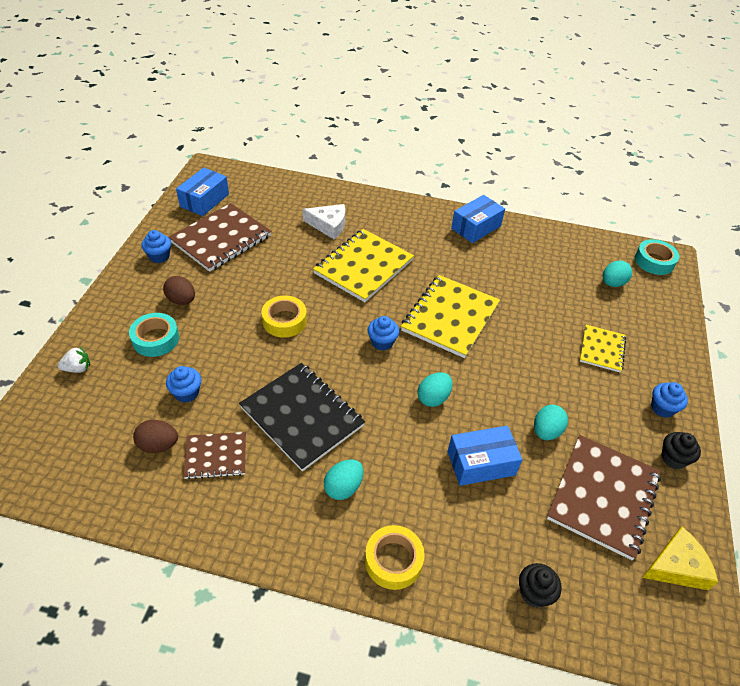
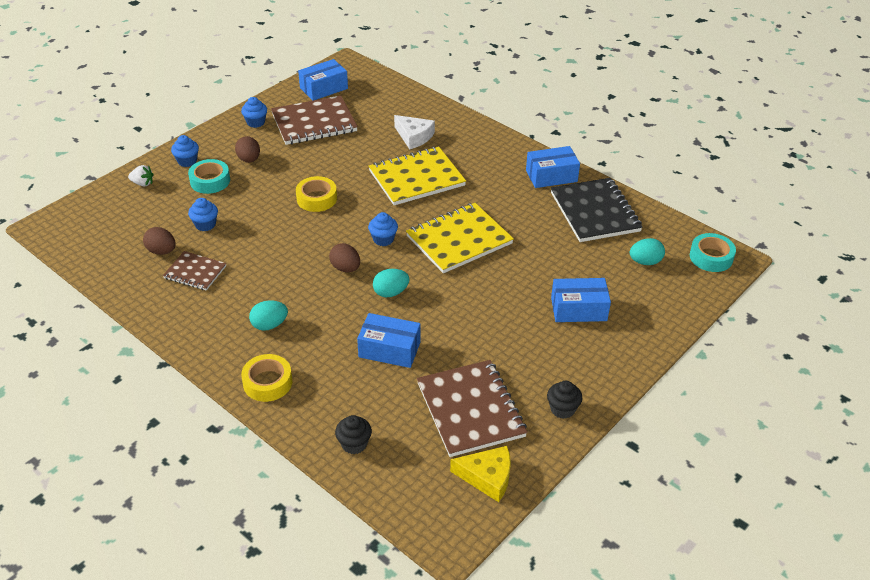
camera: 30 degrees right, 5 degrees down
black notebook [239,363,365,472] -> black notebook moved to [551,178,643,242]
turquoise egg [534,405,568,440] -> none
brown notebook [547,435,661,560] -> brown notebook turned 75 degrees counterclockwise [417,360,528,457]
yellow notebook [580,325,626,372] -> blue box [551,278,611,322]
blue cupcake [651,382,688,418] -> blue cupcake moved to [171,135,199,167]
none -> brown egg [329,243,360,272]

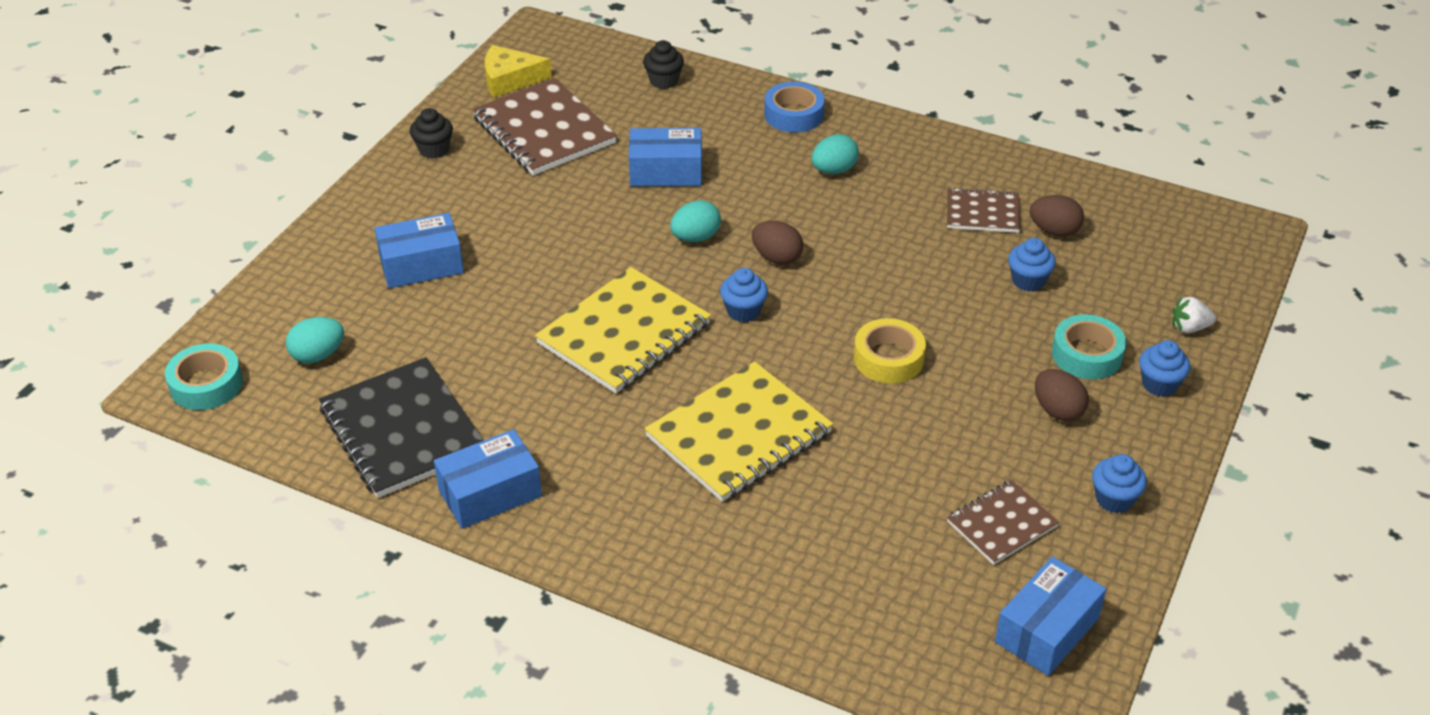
camera: 165 degrees right, 0 degrees up
yellow tape [241,354,292,402] -> blue tape [764,82,825,133]
brown notebook [271,96,358,145] -> brown notebook [947,480,1059,565], size x0.56
white cheese [394,115,435,150] -> none

